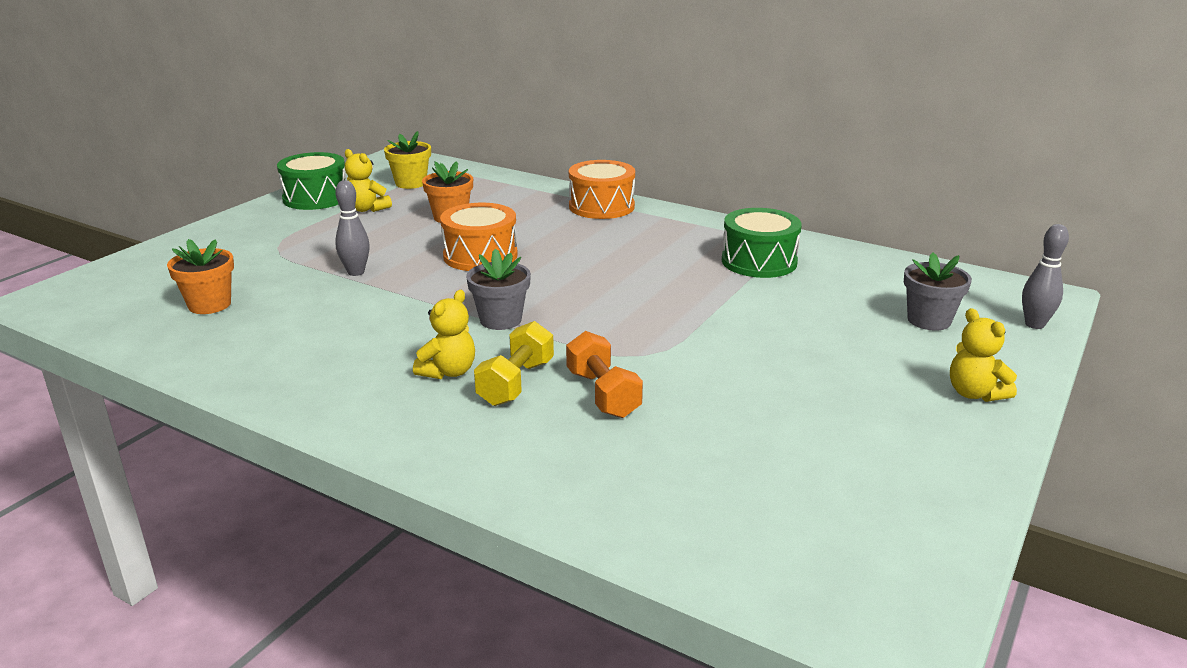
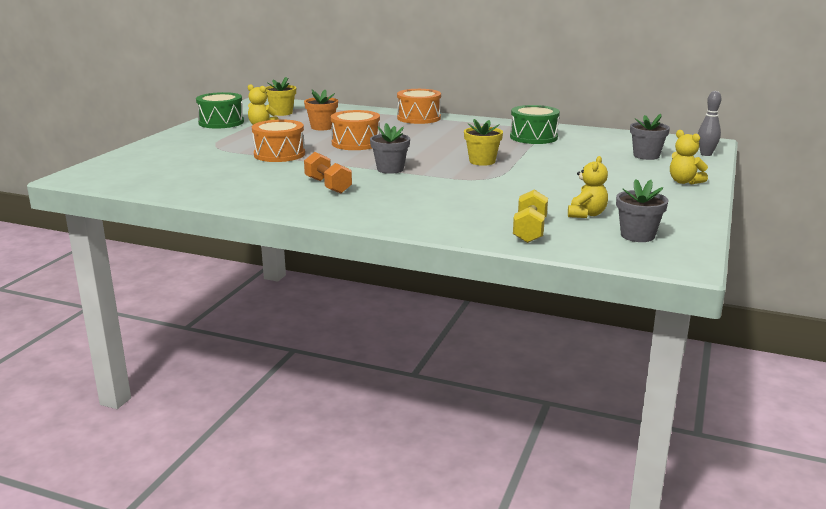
camera: 10 degrees left, 5 degrees down
orange flower pot [167,239,234,314] -> none
grey bowling pin [335,180,370,276] -> orange drum [252,119,305,162]
yellow teddy bear [413,290,475,379] -> yellow teddy bear moved to [568,156,608,218]
yellow dumbbell [474,321,554,406] -> yellow dumbbell moved to [513,189,548,243]
orange dumbbell [566,331,643,418] -> orange dumbbell moved to [304,152,352,194]
none -> yellow flower pot [464,119,503,166]
none -> grey flower pot [616,179,668,242]

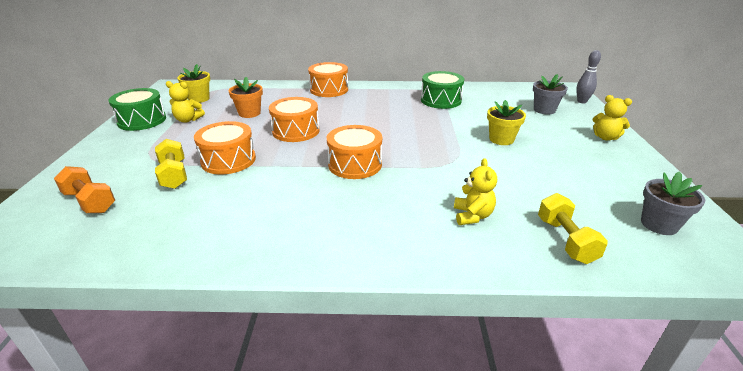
camera: 20 degrees left, 10 degrees up
orange dumbbell [304,152,352,194] -> orange dumbbell moved to [54,166,115,213]
grey flower pot [370,123,410,174] -> orange drum [327,125,382,179]
yellow flower pot [464,119,503,166] -> yellow flower pot moved to [487,100,526,145]
yellow teddy bear [568,156,608,218] -> yellow teddy bear moved to [454,158,497,225]
none -> yellow dumbbell [155,139,187,189]

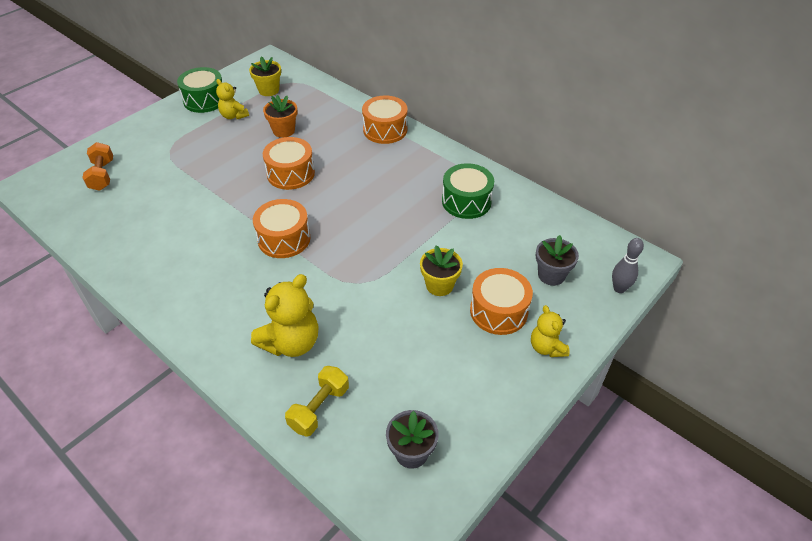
camera: 40 degrees right, 15 degrees up
yellow dumbbell [155,139,187,189] -> none
orange drum [194,121,256,174] -> orange drum moved to [470,268,533,335]
yellow teddy bear [454,158,497,225] -> yellow teddy bear [251,274,319,357], size x1.68

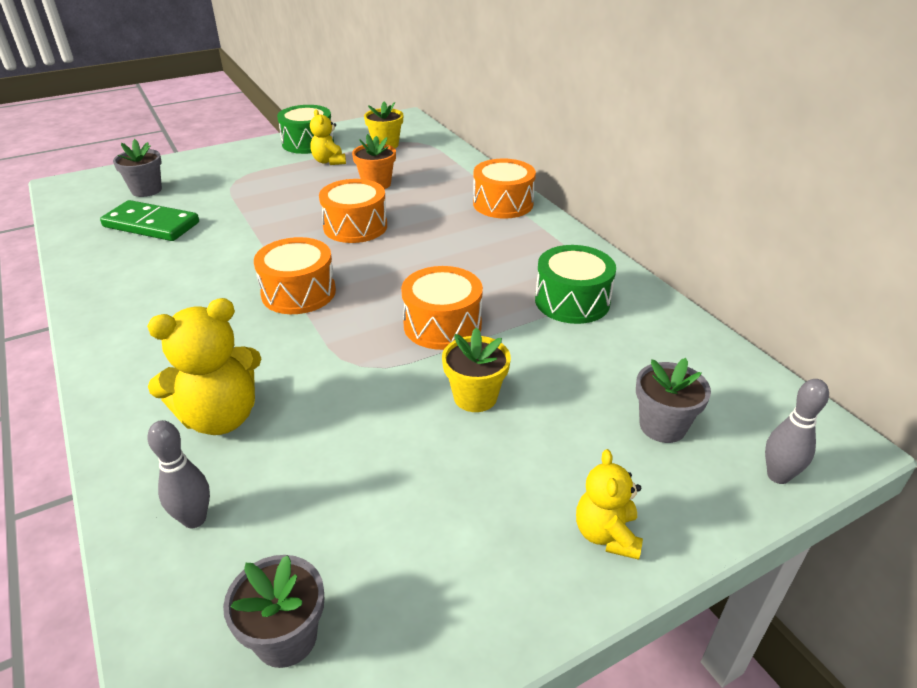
camera: 20 degrees right, 10 degrees down
orange dumbbell [83,142,113,191] -> grey flower pot [113,139,162,197]
yellow dumbbell [285,366,349,437] -> grey bowling pin [148,420,210,528]
orange drum [470,268,533,335] -> orange drum moved to [401,266,483,350]
none -> green domino [100,200,199,241]

